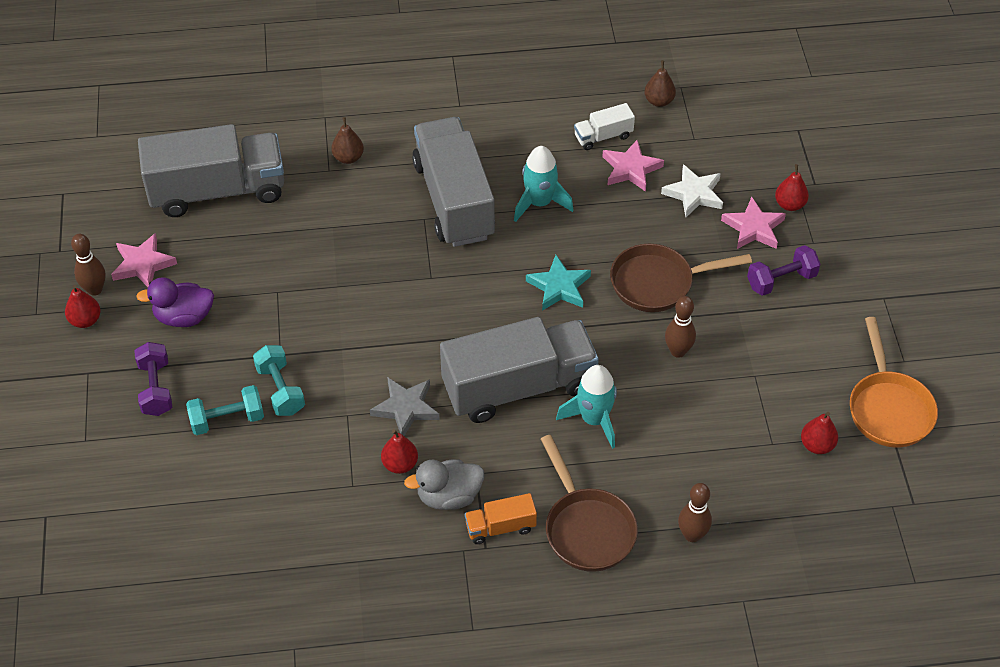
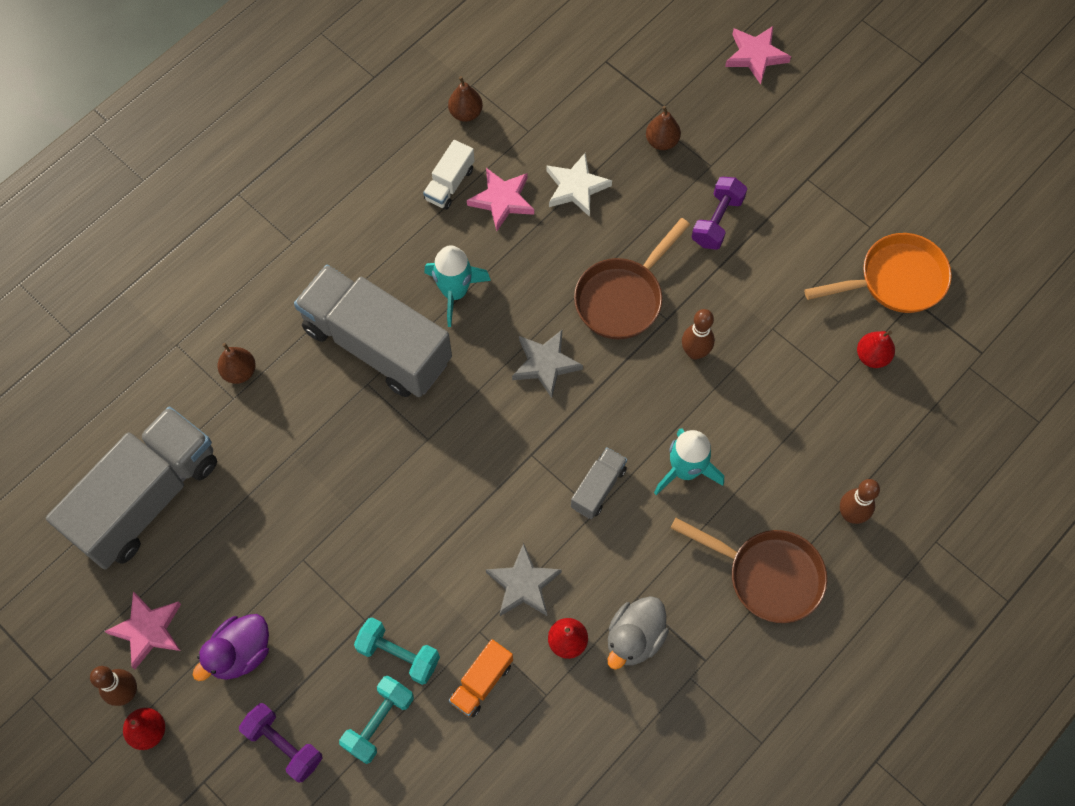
camera: 40 degrees left, 15 degrees up
grey truck [440,317,599,423] -> grey truck [571,447,627,519], size x0.44
orange truck [465,493,537,544] -> orange truck moved to [449,639,513,717]
turquoise star [526,255,591,311] -> grey star [512,330,583,398]
pink star [721,197,786,249] -> pink star moved to [725,26,791,85]
red pear [775,164,809,211] -> brown pear [646,106,681,150]
orange pan [850,317,938,447] -> orange pan turned 60 degrees counterclockwise [804,233,952,313]

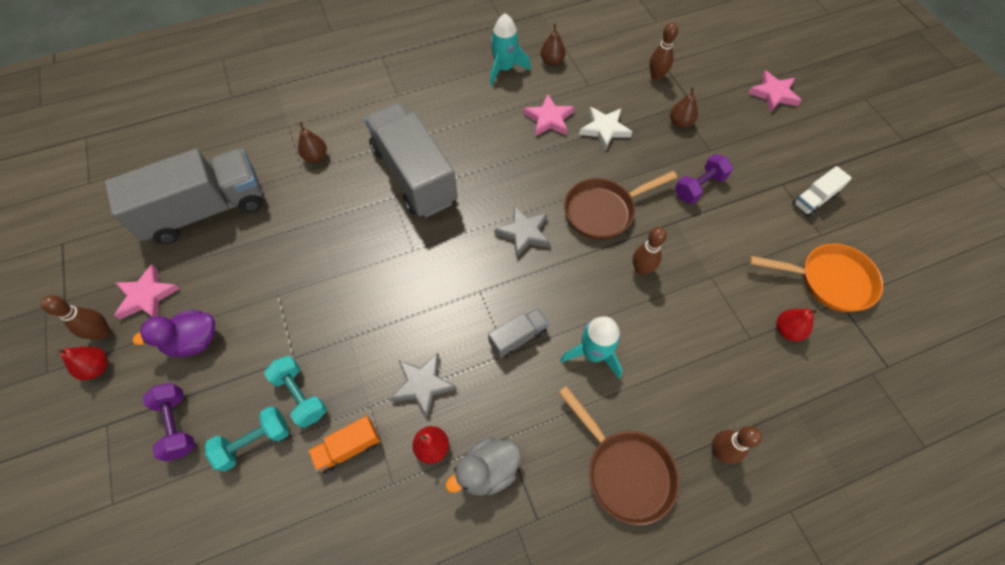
camera: 25 degrees right, 5 degrees down
white truck [423,140,474,209] -> white truck moved to [792,166,852,217]
turquoise rocket [424,245,491,327] -> turquoise rocket moved to [490,13,531,86]
none -> brown bowling pin [650,22,678,81]

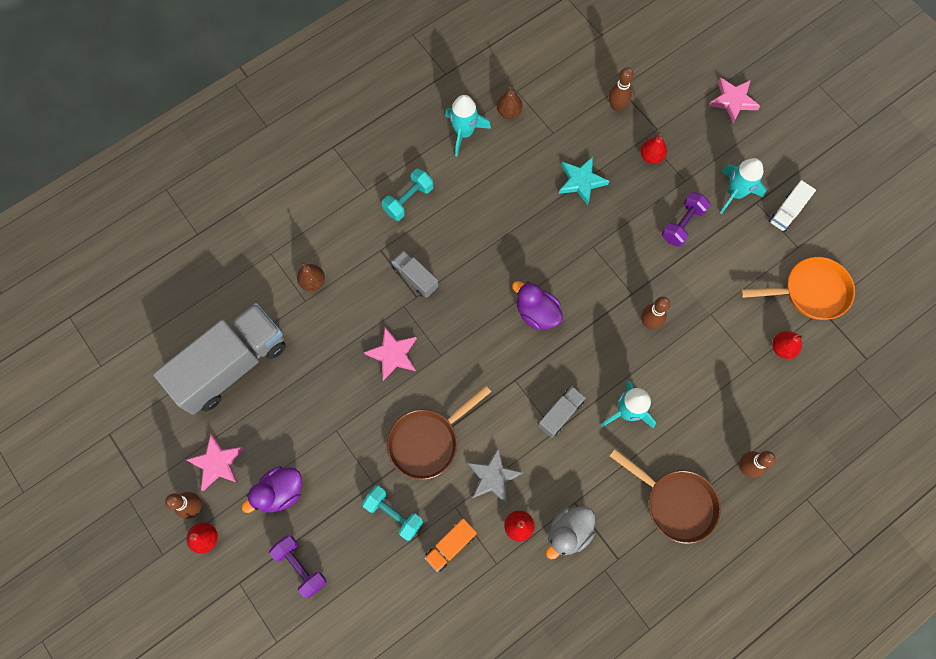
camera: 15 degrees left, 10 degrees up
turquoise dumbbell [205,406,289,472] -> turquoise dumbbell moved to [382,169,433,221]
grey truck [365,103,458,217] -> grey truck [391,251,438,298], size x0.44
grey star [494,206,550,259] -> purple duck [512,281,563,330]
pink star [523,94,574,136] -> pink star moved to [364,327,417,381]
brown pan [564,171,677,240] -> brown pan moved to [387,385,491,480]
white star [579,107,632,150] -> turquoise star [559,157,609,205]
brown pear [670,87,698,128] -> red pear [640,132,667,164]
none -> turquoise rocket [720,158,766,214]

